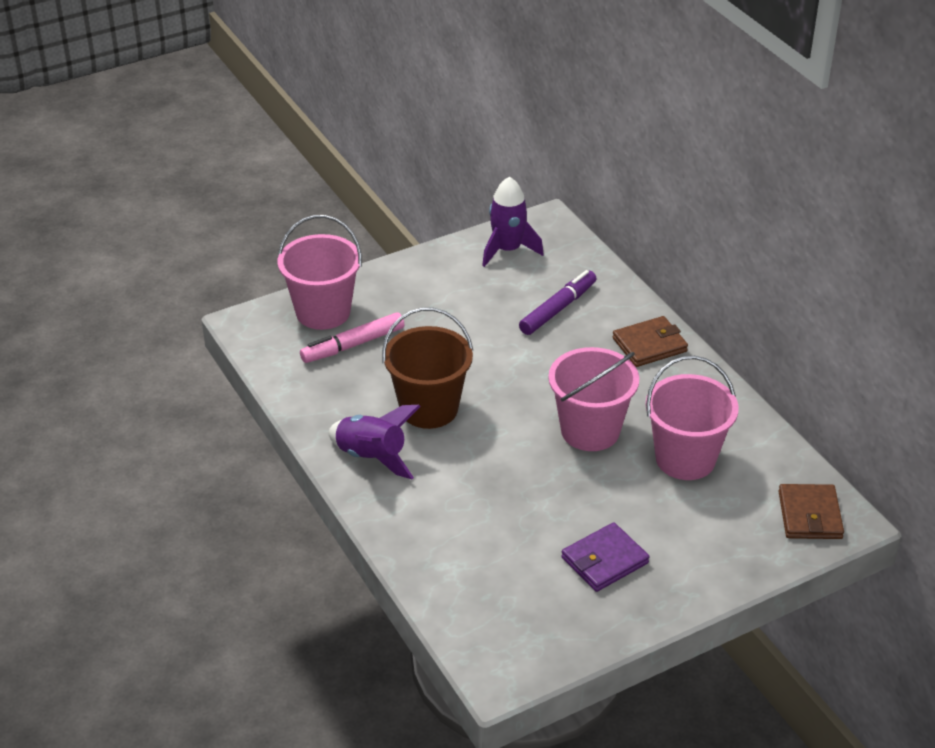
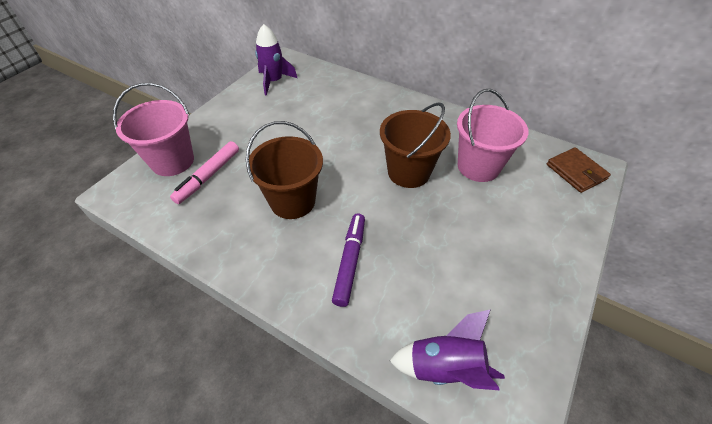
camera: 30 degrees left, 10 degrees up
purple rocket [328,405,421,479] -> purple rocket moved to [390,309,505,391]
purple marker [519,270,596,335] -> purple marker moved to [332,214,365,307]
pink bucket [548,347,639,451] -> brown bucket [380,102,451,188]
purple wallet [561,522,649,592] -> none
brown wallet [613,316,688,367] -> none

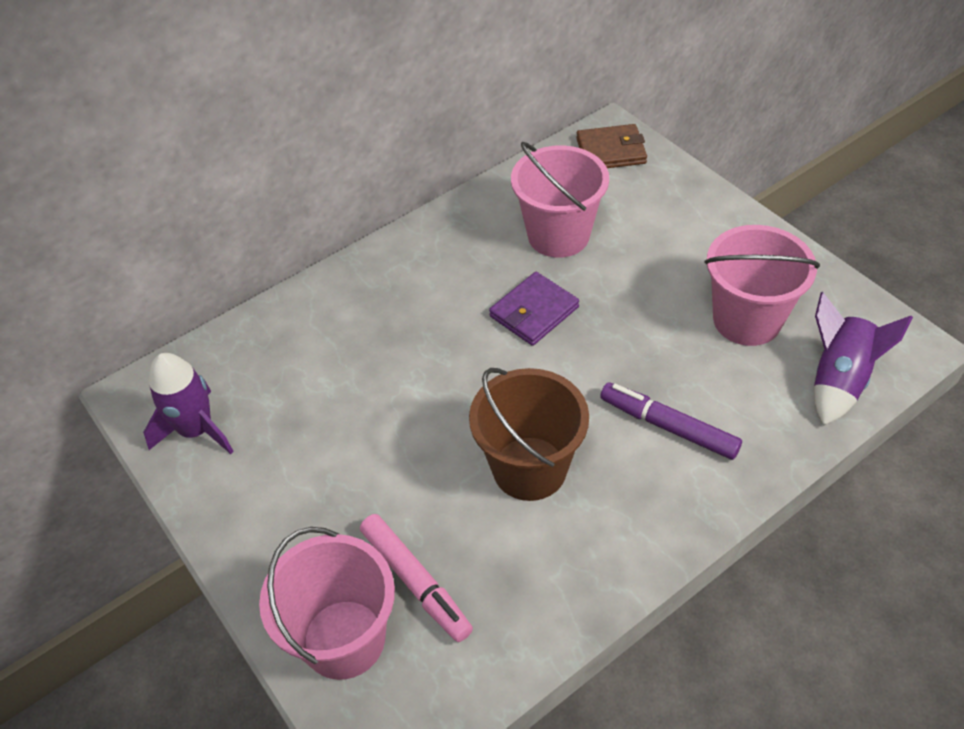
camera: 65 degrees left, 0 degrees up
brown bucket [380,102,451,188] -> purple wallet [489,272,579,346]
none -> pink bucket [704,225,820,346]

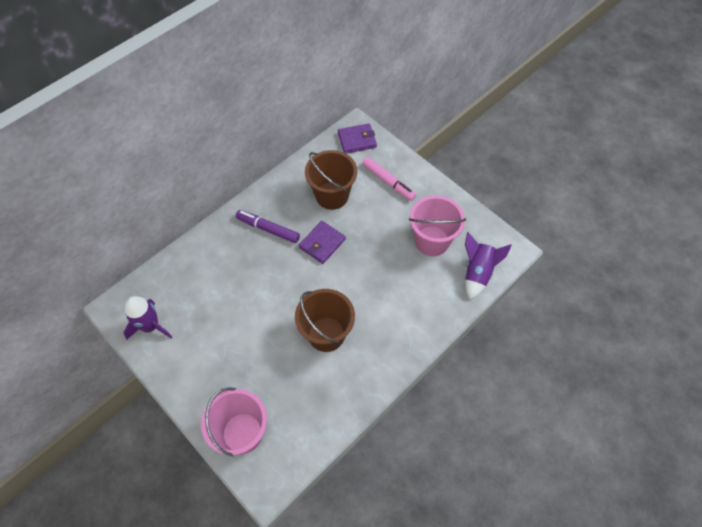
camera: 10 degrees left, 10 degrees up
pink marker [360,514,473,642] -> pink marker moved to [362,157,416,201]
pink bucket [511,142,609,258] -> brown bucket [305,150,357,210]
brown wallet [576,124,647,168] -> purple wallet [338,123,377,154]
purple marker [600,382,742,460] -> purple marker moved to [236,210,300,243]

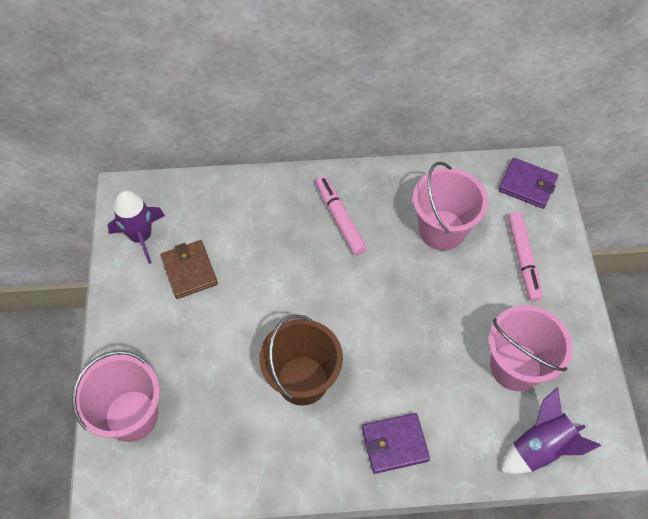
camera: 40 degrees right, 0 degrees up
purple marker [236,210,300,243] -> pink marker [316,176,367,255]
purple wallet [299,221,346,264] -> purple wallet moved to [362,413,430,474]
brown bucket [305,150,357,210] -> pink bucket [413,162,488,251]
none -> brown wallet [161,240,218,299]

